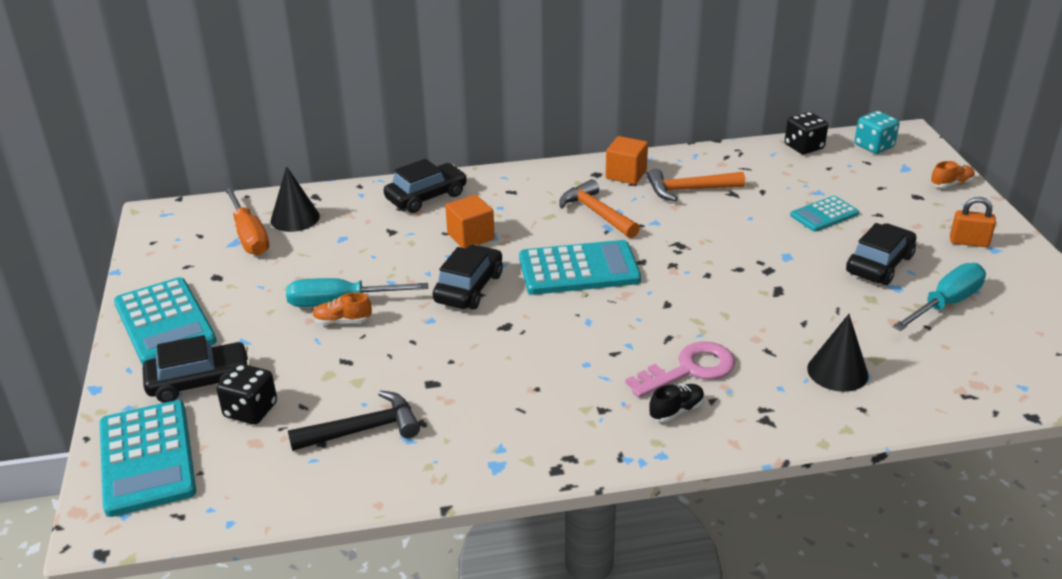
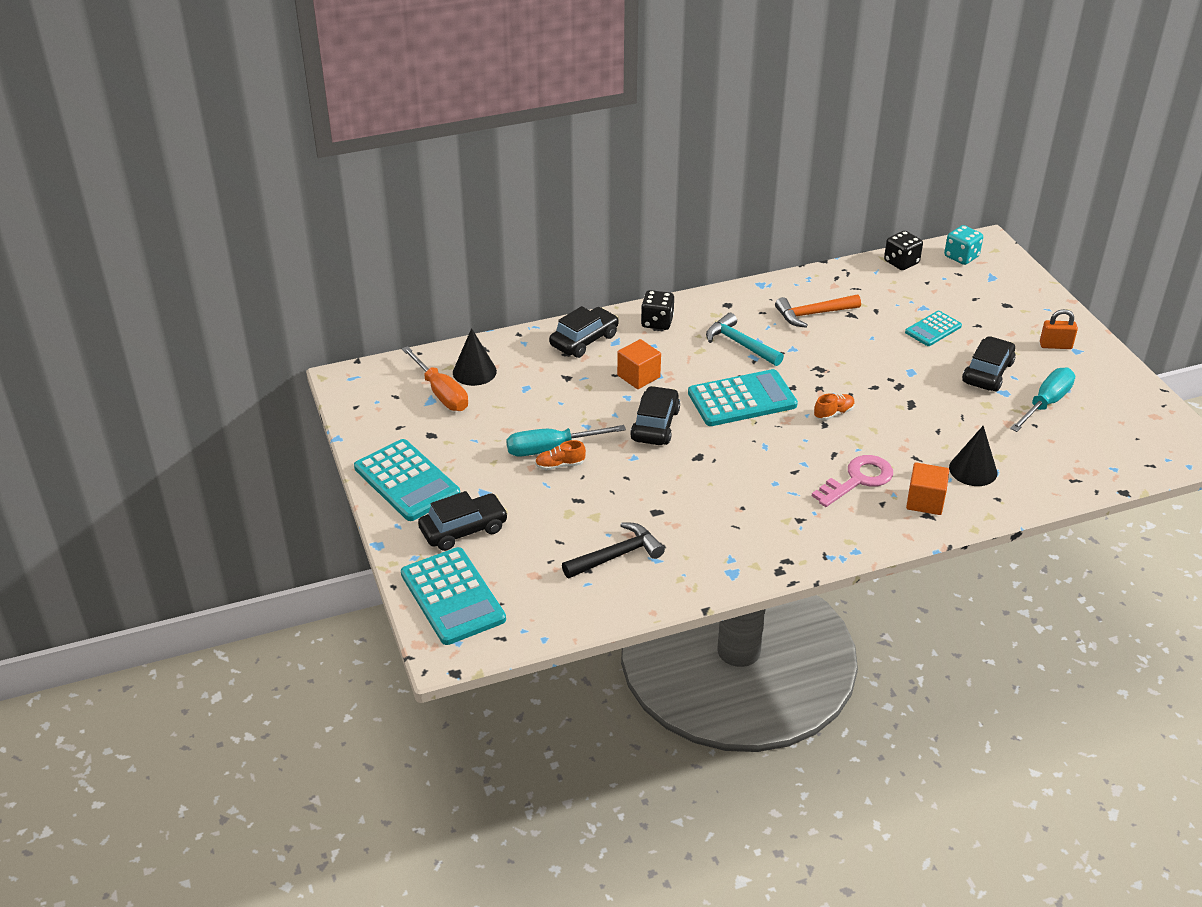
camera: 10 degrees left, 5 degrees up
black dice [216,364,277,425] -> black dice moved to [641,290,674,330]
orange hammer [559,179,640,238] -> turquoise hammer [706,313,784,366]
orange cube [605,136,648,185] -> orange cube moved to [906,463,949,515]
black shoe [649,384,704,422] -> none
orange shoe [931,161,975,188] -> orange shoe moved to [814,393,855,420]

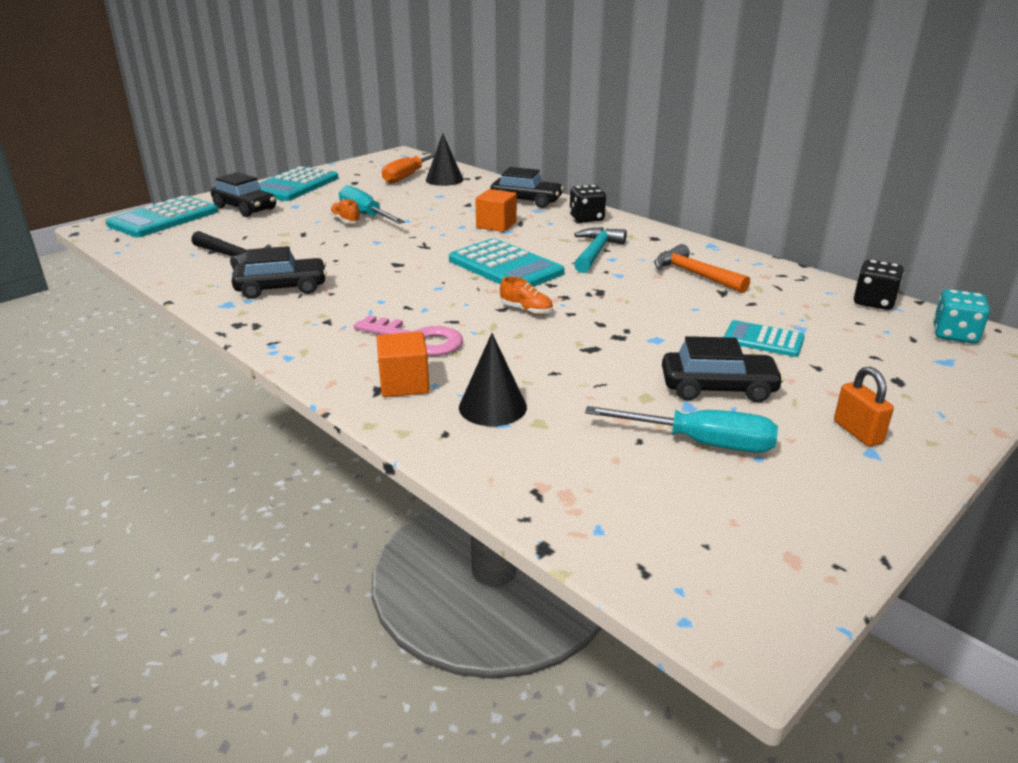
camera: 65 degrees right, 10 degrees down
black car [630,386,680,445] -> black car moved to [232,246,327,299]

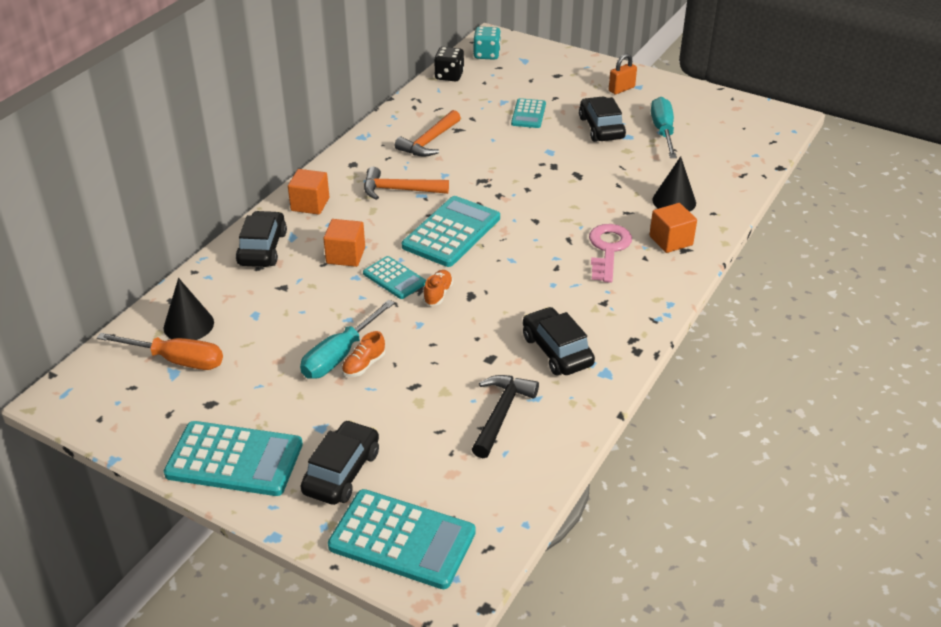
camera: 105 degrees left, 10 degrees up
orange shoe [500,277,553,315] -> orange shoe moved to [423,270,453,306]
black dice [569,185,606,223] -> orange cube [288,169,329,215]
turquoise hammer [574,227,627,273] -> orange hammer [364,167,449,200]
none -> turquoise calculator [363,256,426,299]

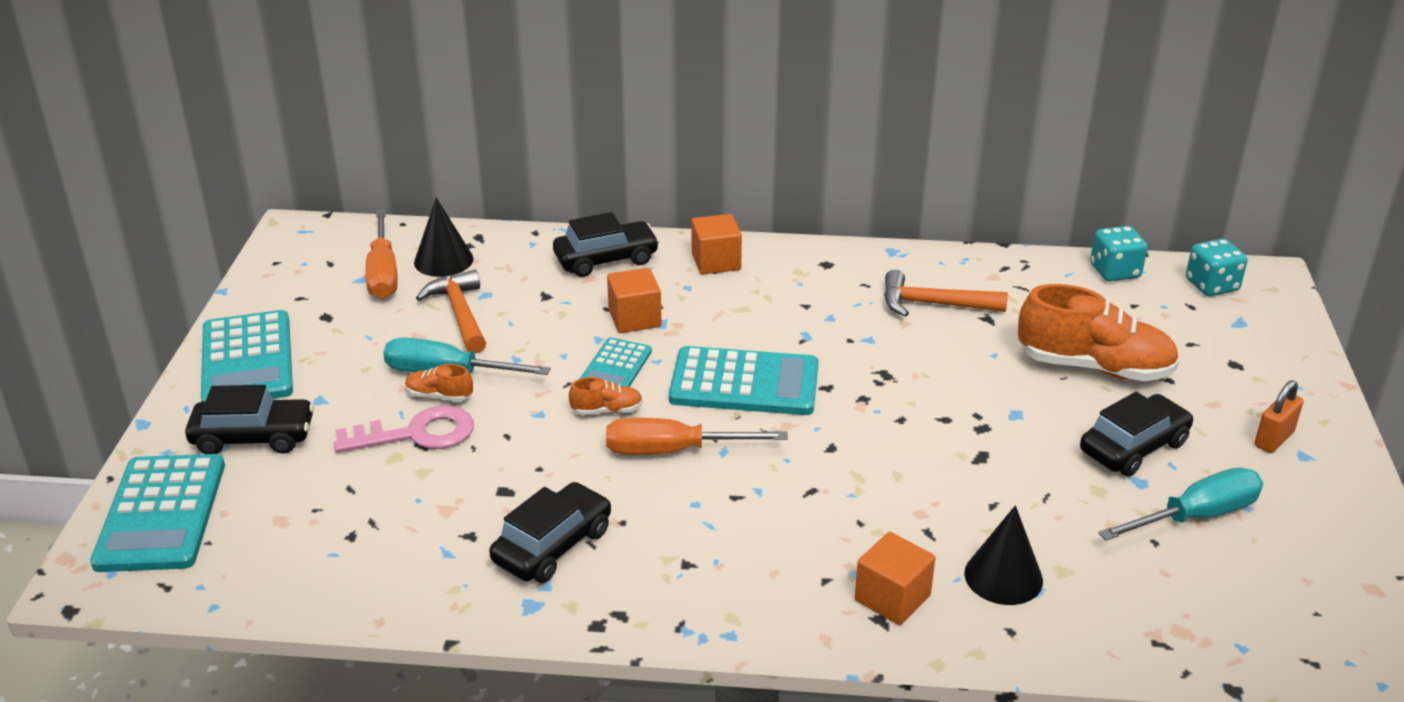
camera: 65 degrees right, 5 degrees down
orange hammer [364,167,449,200] -> orange hammer moved to [416,270,486,353]
black dice [434,47,464,82] -> turquoise dice [1090,226,1148,281]
black hammer [472,375,539,458] -> none
turquoise calculator [511,98,546,128] -> orange shoe [1018,284,1179,381]
pink key [589,224,632,283] -> pink key moved to [333,405,474,453]
orange padlock [609,54,637,94] -> orange padlock turned 75 degrees counterclockwise [1254,380,1304,453]
none -> orange screwdriver [606,418,788,455]

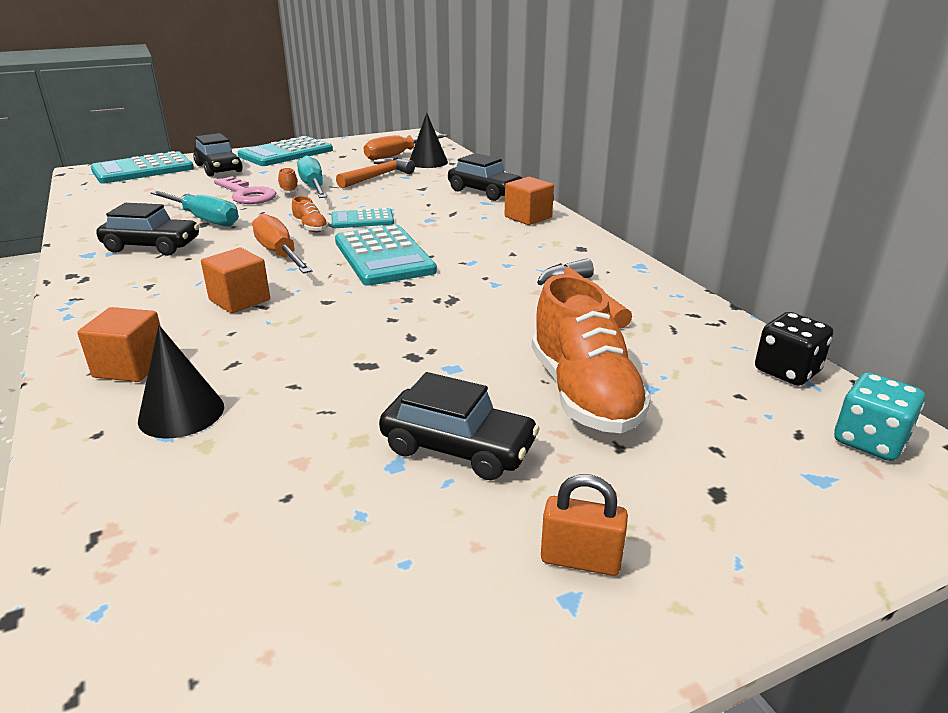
camera: 60 degrees right, 5 degrees down
orange cube [607,268,661,333] -> orange cube moved to [201,248,270,313]
turquoise dice [1090,226,1148,281] -> black dice [755,312,833,386]
turquoise screwdriver [1098,468,1263,541] -> turquoise screwdriver moved to [150,191,239,227]

